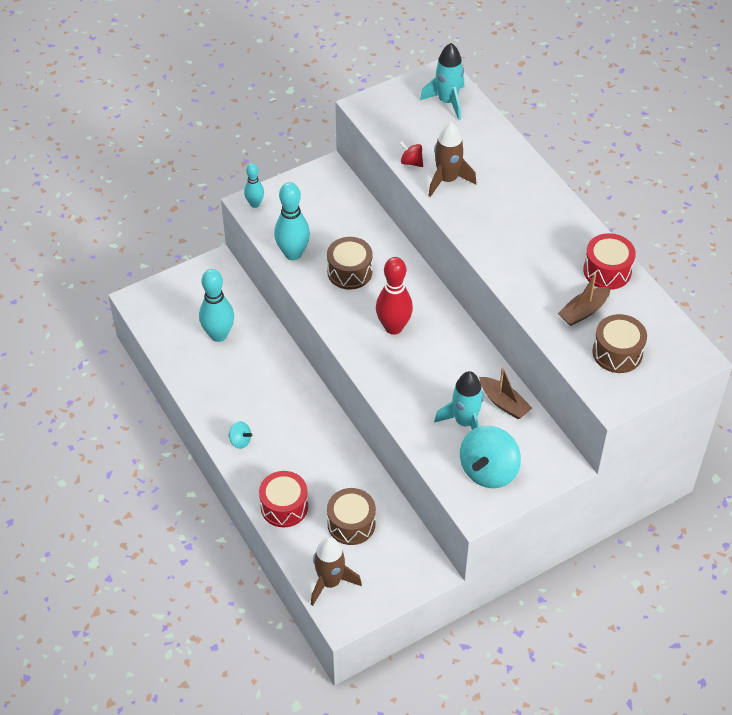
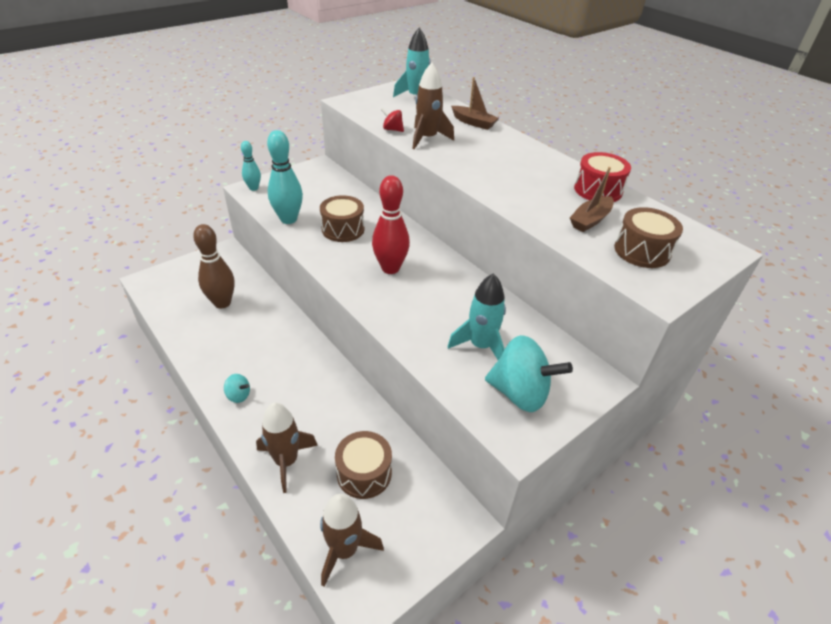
camera: 10 degrees left, 10 degrees down
turquoise bowling pin [199,269,234,342] -> brown bowling pin [193,224,235,308]
red drum [259,471,308,527] -> brown rocket [256,402,318,493]
turquoise spinning top [460,425,521,488] -> turquoise spinning top turned 90 degrees counterclockwise [485,335,573,412]
brown boat [479,367,532,419] -> brown boat moved to [451,77,499,130]

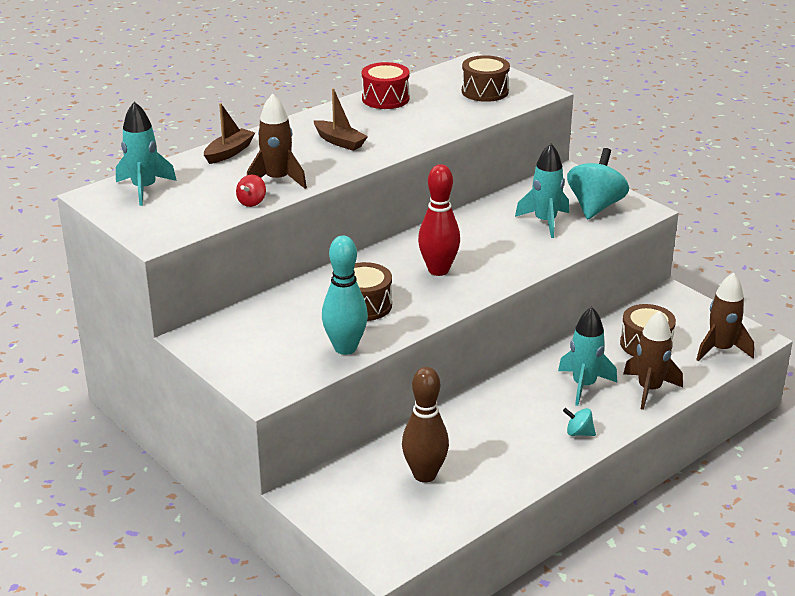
camera: 90 degrees left, 10 degrees down
turquoise spinning top [224,374,250,403] -> turquoise spinning top turned 90 degrees counterclockwise [563,408,596,436]
turquoise bowling pin [241,141,261,191] -> none
brown boat [570,167,614,232] -> brown boat moved to [313,88,368,151]
none -> turquoise rocket [558,307,617,406]

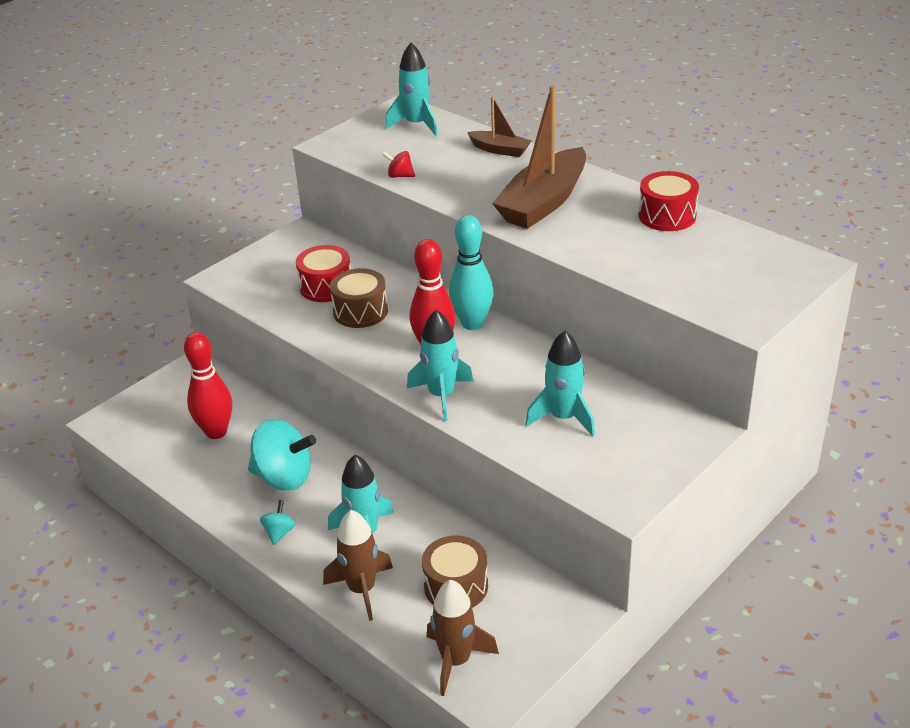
camera: 85 degrees right, 5 degrees up
brown rocket [247,93,307,189] -> none
brown boat [313,88,368,151] -> brown boat [492,86,586,229], size x1.96
turquoise bowling pin [322,236,368,355] -> turquoise bowling pin moved to [449,215,494,330]
brown bowling pin [402,367,449,483] -> red bowling pin [184,332,232,439]
brown drum [462,55,510,102] -> none
turquoise spinning top [567,148,629,219] -> turquoise spinning top moved to [248,419,316,490]
none -> red drum [296,245,351,302]
none -> turquoise rocket [407,310,474,421]

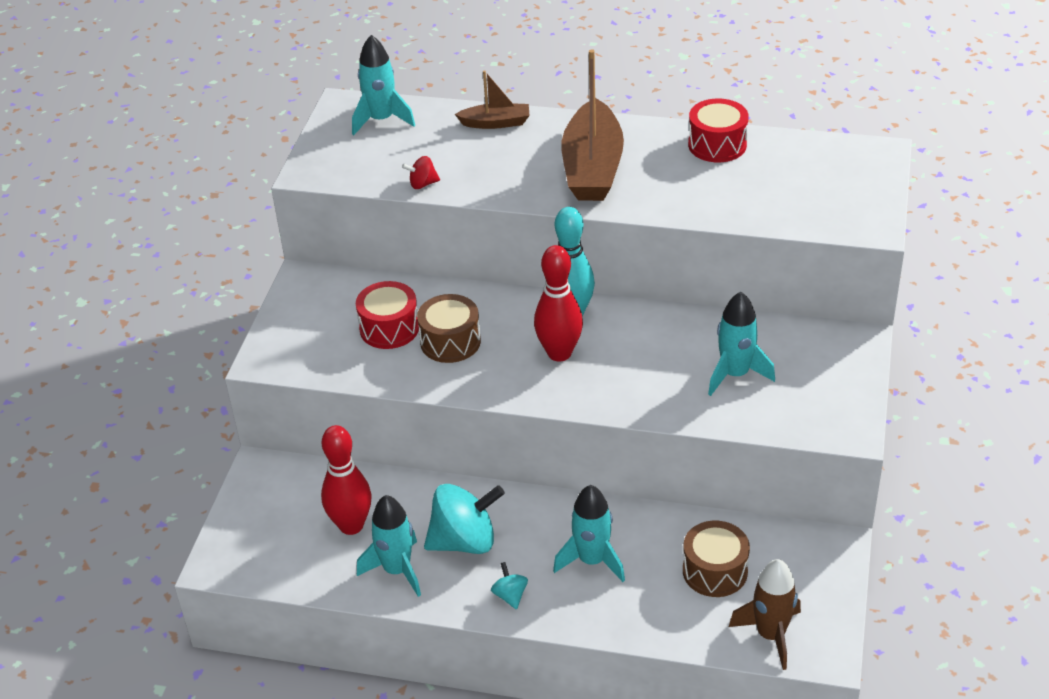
camera: 30 degrees left, 5 degrees up
brown rocket [323,510,393,621] -> none
turquoise rocket [407,310,474,421] -> turquoise rocket moved to [357,495,421,597]

